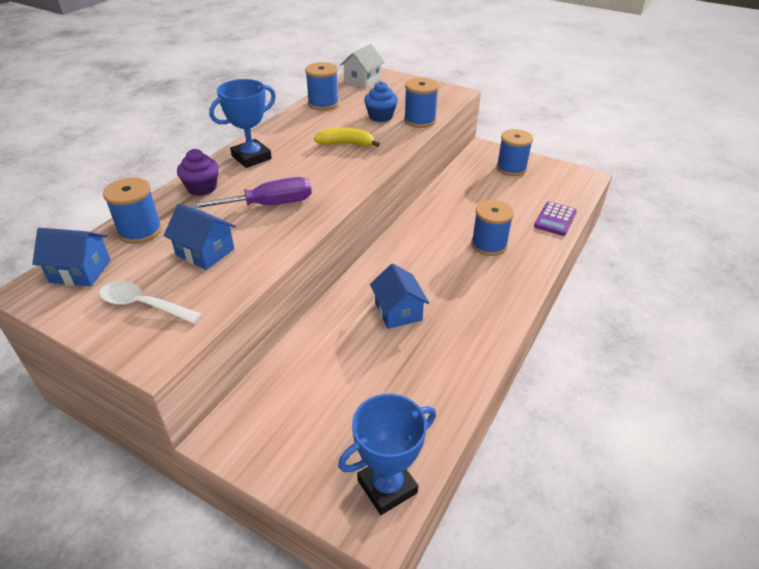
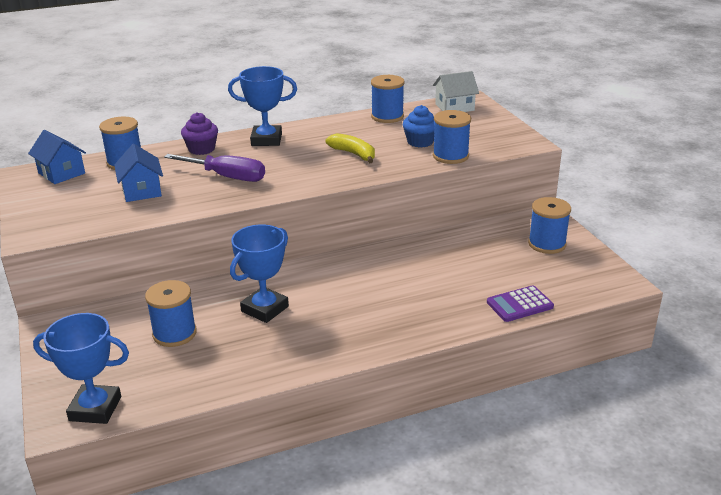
camera: 40 degrees right, 10 degrees down
white spoon [99,281,202,324] -> none
blue house [370,263,429,329] -> blue trophy [230,224,289,323]
blue spool [471,200,514,256] -> blue spool moved to [145,280,197,347]

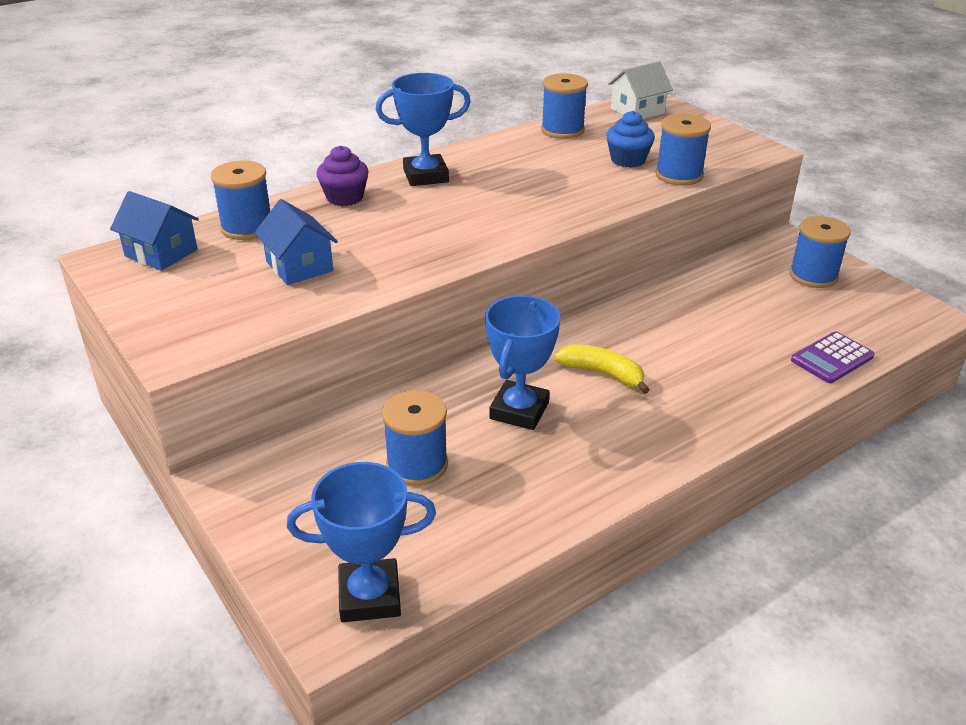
camera: 15 degrees left, 5 degrees up
purple screwdriver [164,154,265,182] -> none
yellow banana [326,133,375,163] -> yellow banana moved to [554,344,650,394]

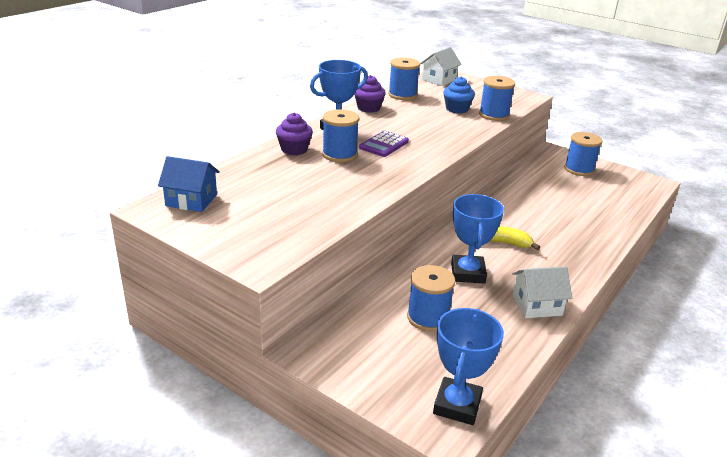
camera: 20 degrees left, 5 degrees down
blue spool [211,161,270,240] -> blue spool moved to [322,109,359,162]
blue house [255,199,338,285] -> none
blue trophy [287,462,436,622] -> blue trophy turned 45 degrees counterclockwise [433,308,504,425]
purple calculator [791,332,874,383] -> purple calculator moved to [359,131,409,157]
none -> purple cupcake [354,75,386,113]
none -> white house [512,266,572,318]

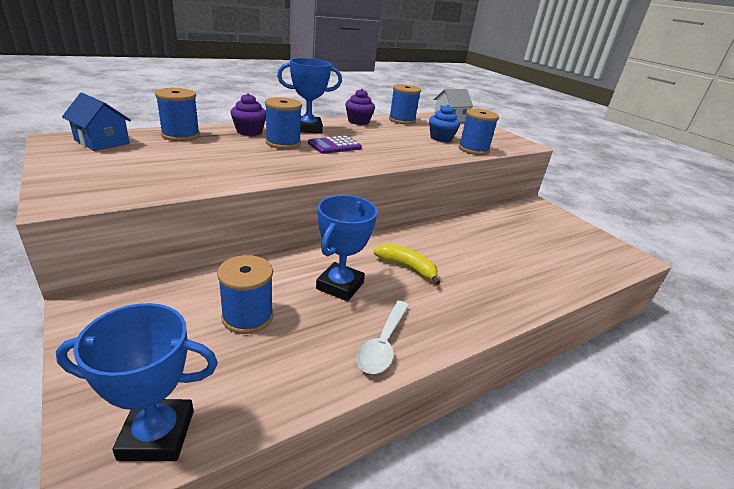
camera: 20 degrees right, 0 degrees up
blue trophy [433,308,504,425] -> blue trophy turned 45 degrees clockwise [56,303,218,461]
white house [512,266,572,318] -> white spoon [357,301,409,374]
blue spool [564,132,603,176] -> blue spool moved to [155,88,200,141]

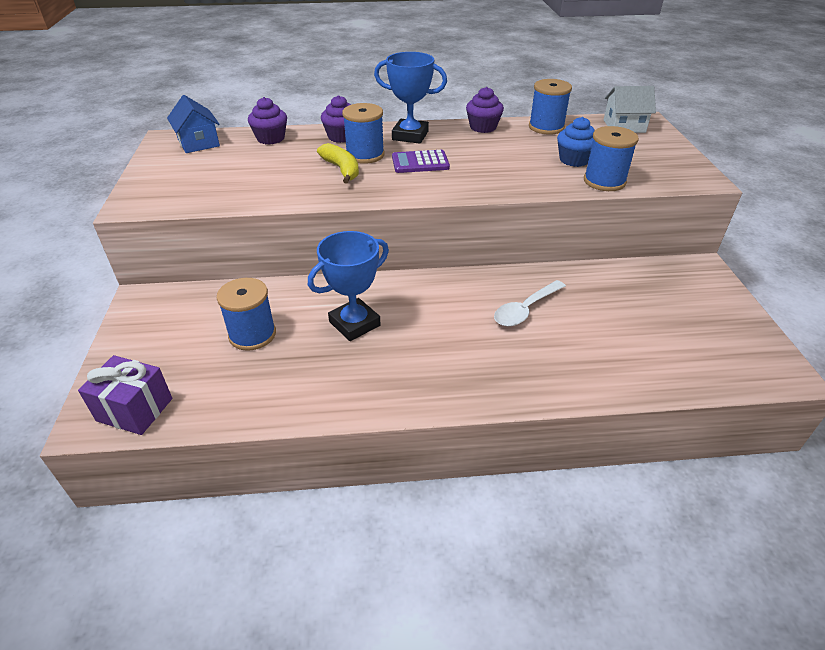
camera: 30 degrees right, 10 degrees up
blue trophy [56,303,218,461] -> purple gift [78,355,172,435]
blue spool [155,88,200,141] -> purple cupcake [248,97,287,145]
white spoon [357,301,409,374] -> white spoon moved to [494,280,566,326]
yellow banana [374,244,441,285] -> yellow banana moved to [317,143,359,184]

